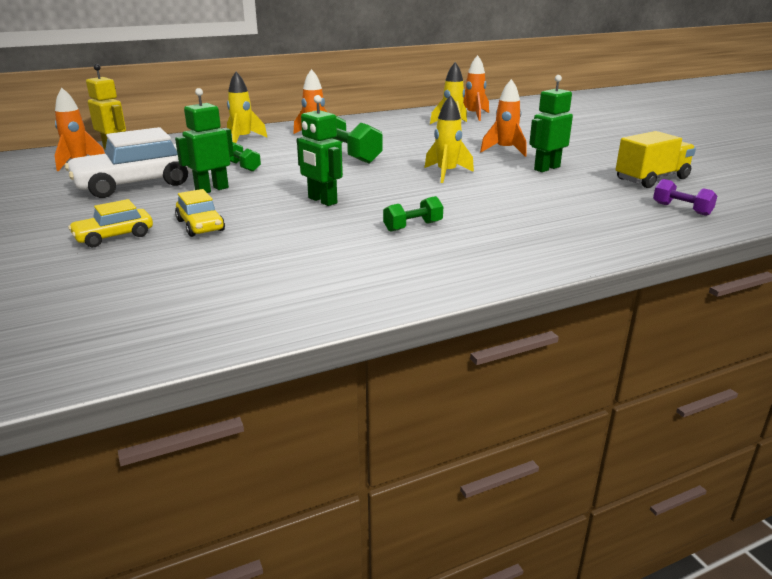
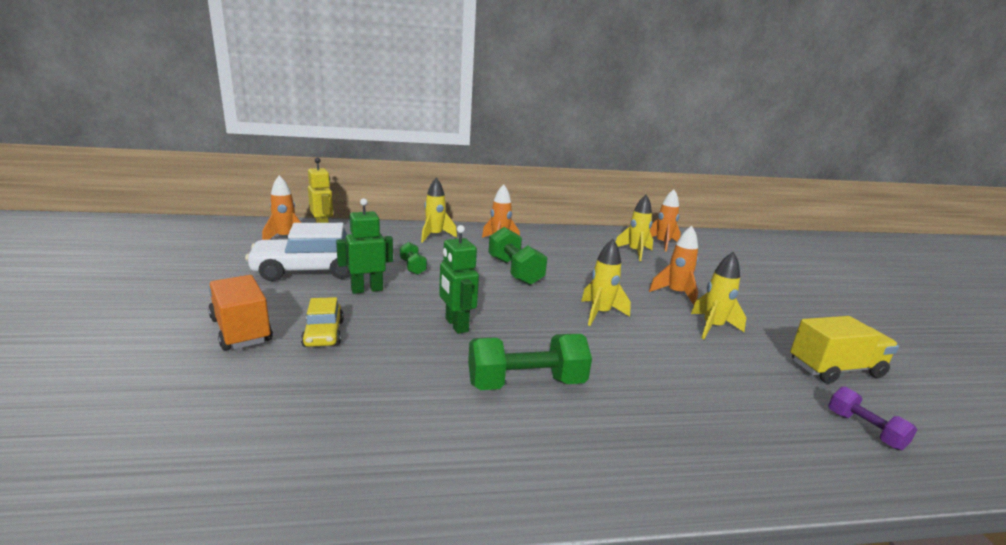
camera: 15 degrees right, 5 degrees down
yellow car [68,199,153,247] -> orange truck [208,275,273,351]
green dumbbell [383,196,443,232] -> green dumbbell [468,334,592,390], size x1.80
green robot [529,75,573,172] -> yellow rocket [691,252,746,339]

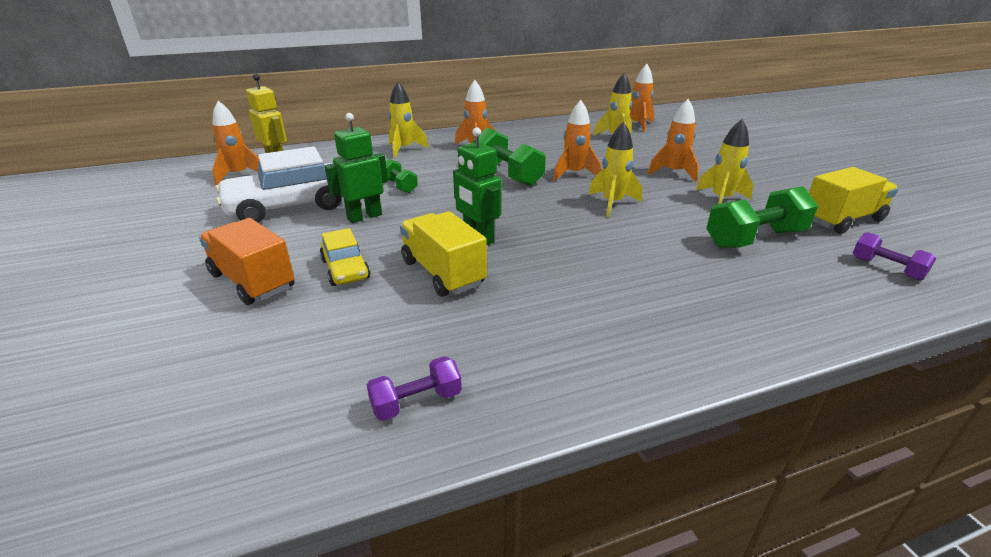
camera: 10 degrees left, 10 degrees up
green dumbbell [468,334,592,390] -> green dumbbell moved to [706,186,818,248]
none -> purple dumbbell [367,356,462,421]
none -> yellow truck [400,211,487,297]
none -> orange rocket [553,100,601,181]

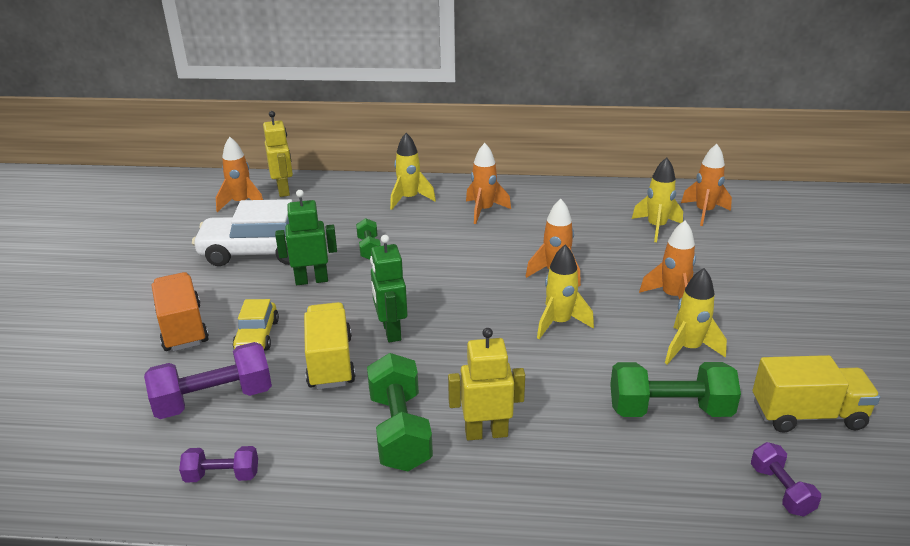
camera: 25 degrees right, 0 degrees up
green dumbbell [473,127,546,186] -> green dumbbell moved to [367,353,433,471]
none -> purple dumbbell [144,342,272,419]
none -> yellow robot [448,328,525,440]

